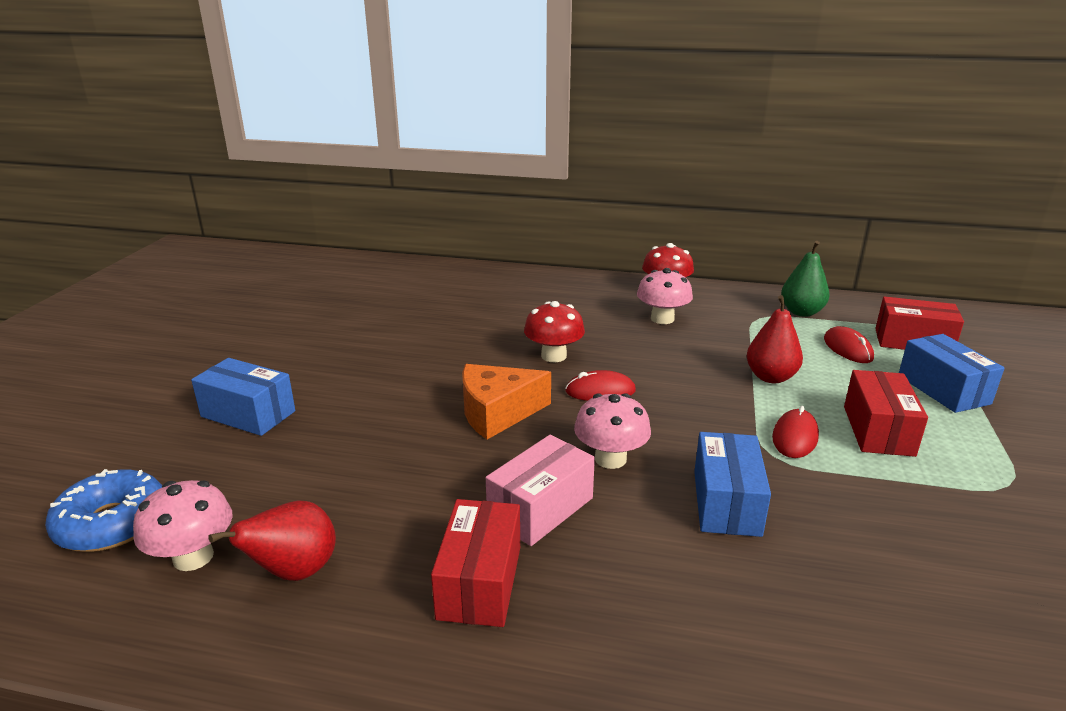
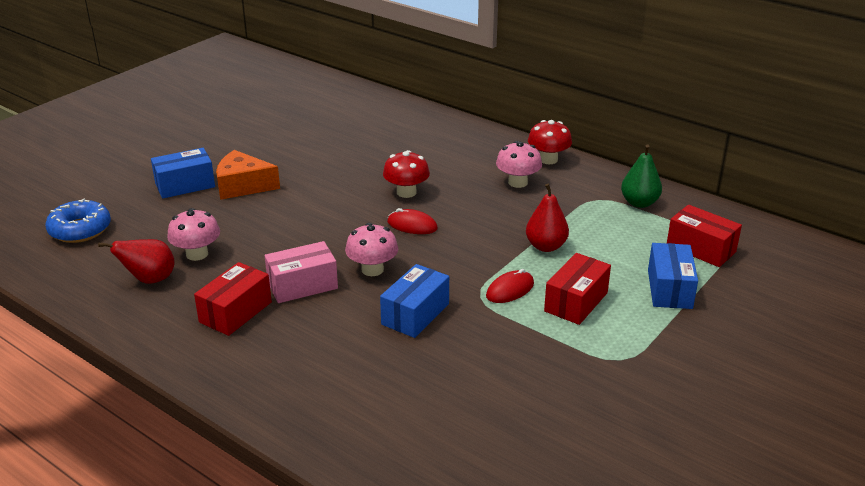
camera: 25 degrees right, 5 degrees up
pink mushroom [133,480,232,571] -> pink mushroom moved to [167,208,220,261]
blue box [191,358,295,436] -> blue box turned 75 degrees counterclockwise [151,148,215,199]
orange cheese [462,364,551,439] -> orange cheese moved to [216,150,280,200]
red mouse [824,326,874,363] -> none

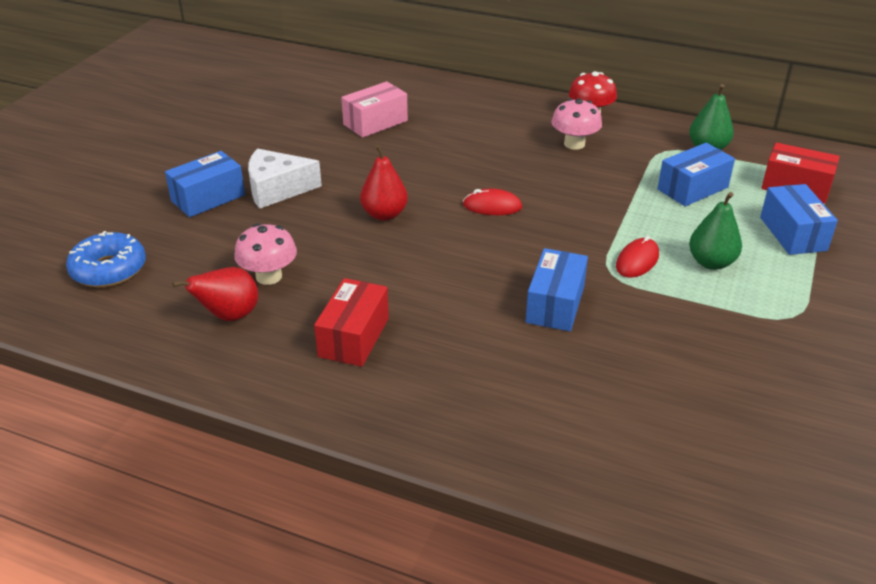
camera: 15 degrees left, 5 degrees up
orange cheese [216,150,280,200] -> white cheese [248,148,322,209]
pink box [265,241,338,303] -> pink box moved to [341,81,408,138]
pink mushroom [345,223,398,276] -> none
red mushroom [383,150,430,198] -> none
red pear [526,184,569,252] -> red pear moved to [360,145,408,221]
red box [544,253,611,325] -> green pear [689,192,742,270]
none -> blue box [658,143,735,206]

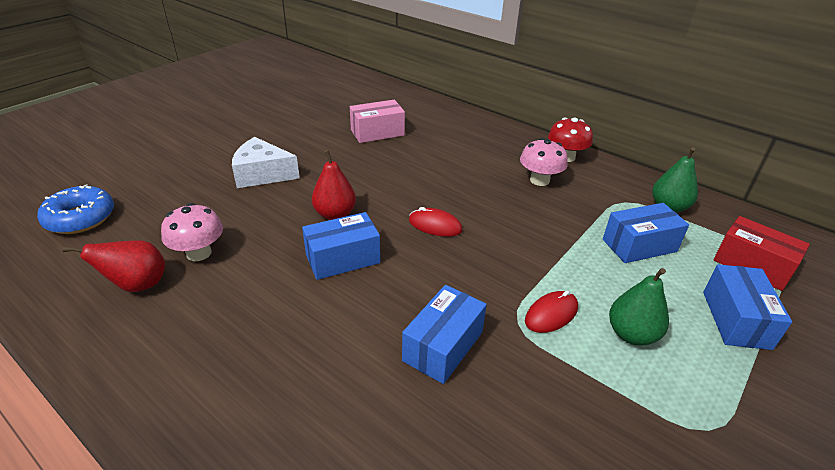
camera: 15 degrees right, 0 degrees up
blue box [165,151,245,217] -> blue box moved to [302,212,381,280]
red box [314,278,389,367] -> none

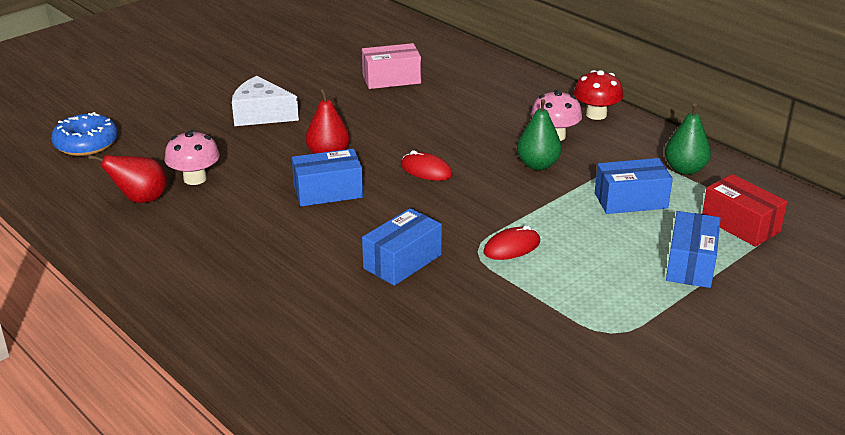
camera: 10 degrees right, 5 degrees down
green pear [609,268,669,346] -> green pear moved to [517,99,562,170]

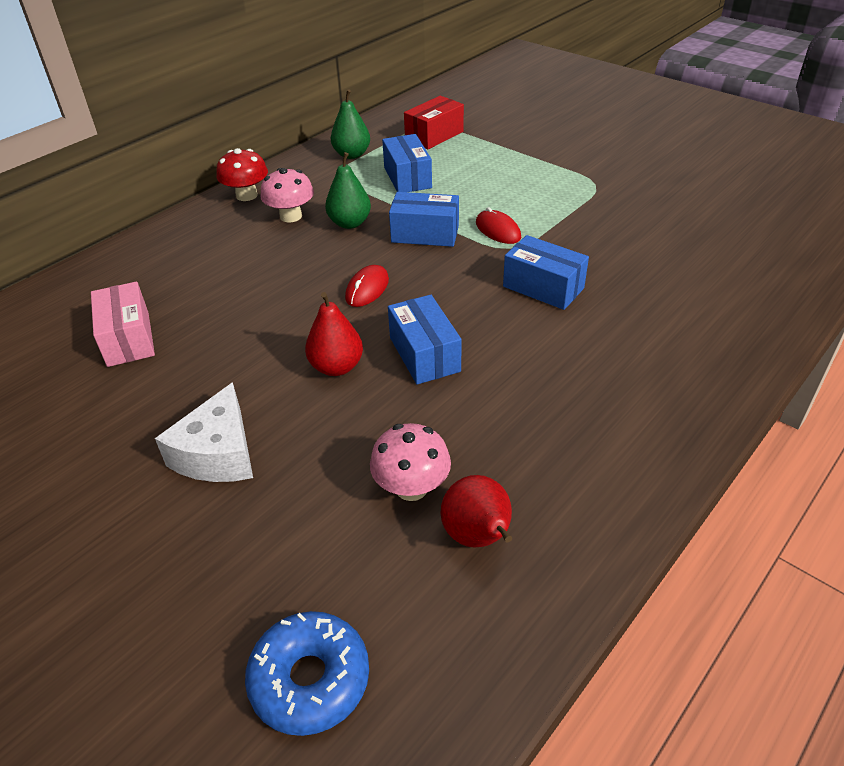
camera: 95 degrees left, 10 degrees up
blue box [666,211,721,288] -> blue box moved to [389,192,459,247]

